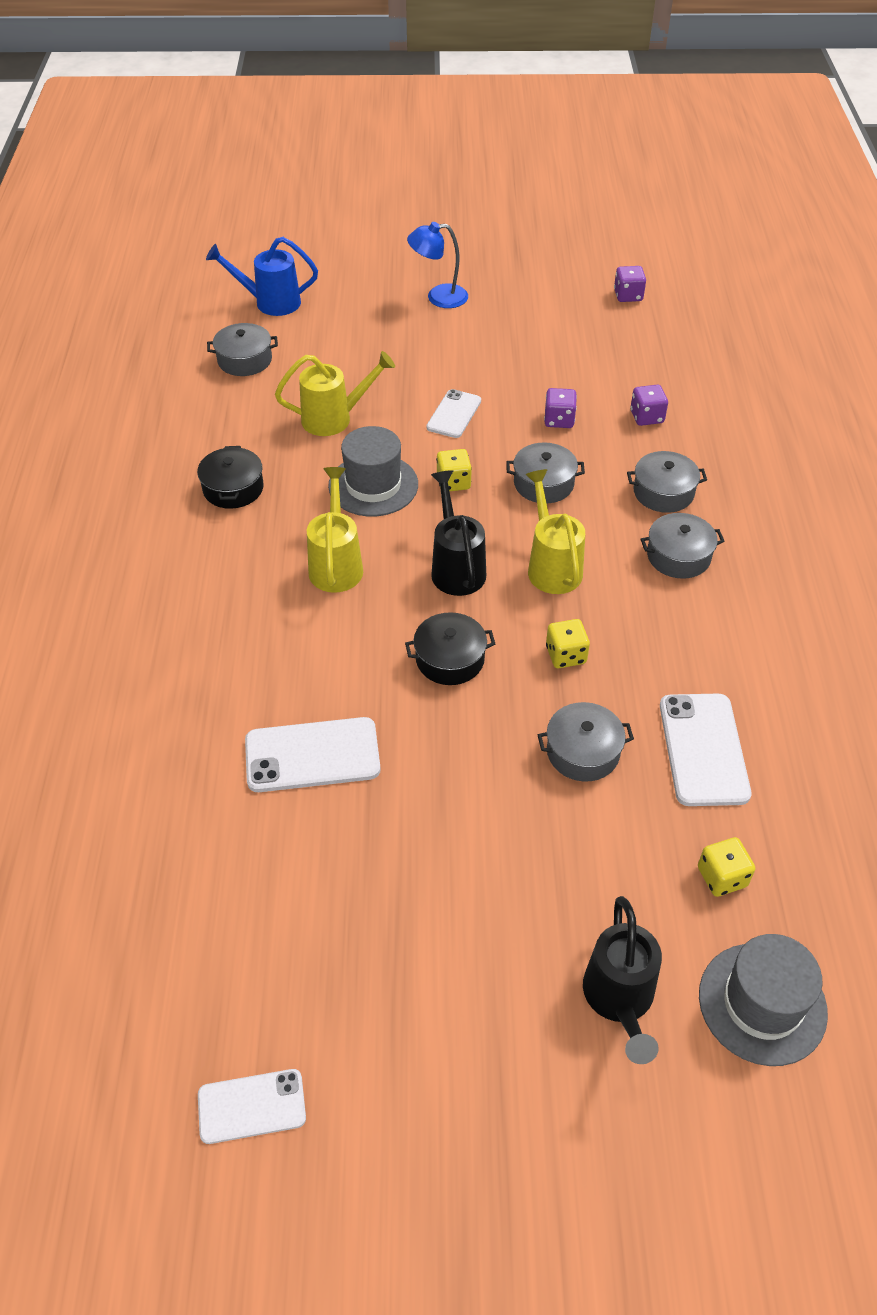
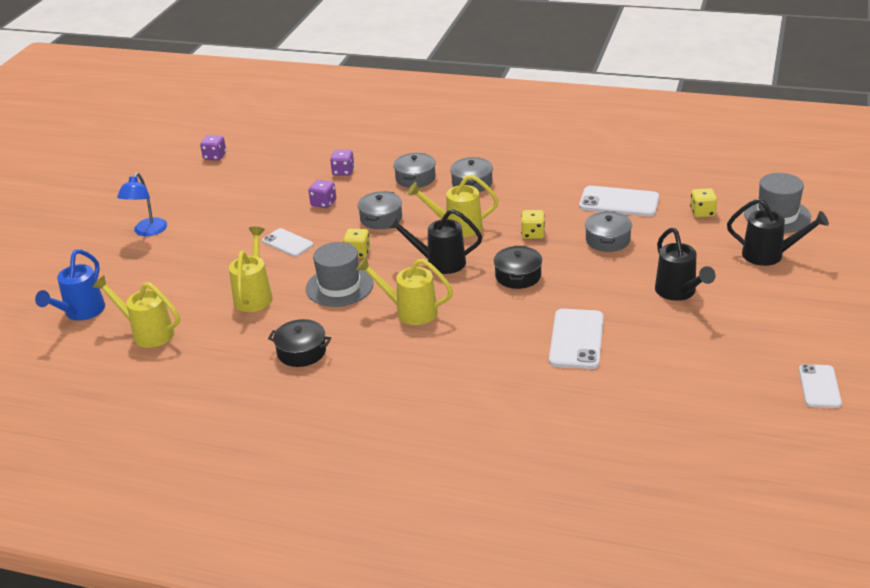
camera: 70 degrees left, 15 degrees down
grey pot [207,323,278,376] -> yellow watering can [92,275,180,348]
none -> black watering can [655,228,716,301]

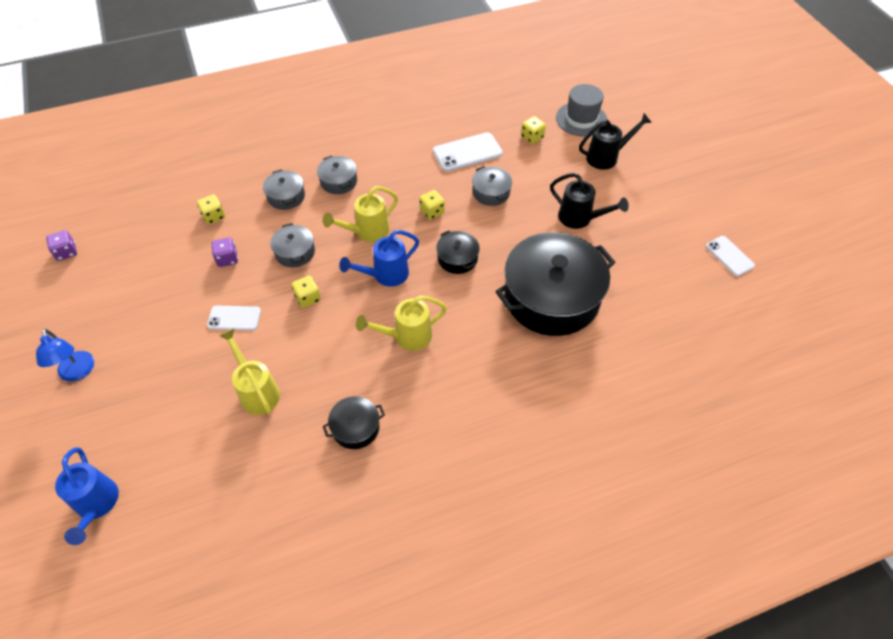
camera: 40 degrees left, 20 degrees up
yellow watering can [92,275,180,348] -> none
grey hat [306,242,374,307] -> none
purple dice [330,150,354,176] -> yellow dice [197,194,225,224]
black watering can [387,209,482,274] -> blue watering can [339,230,419,287]
white phone [549,309,604,369] -> black pot [496,232,616,336]

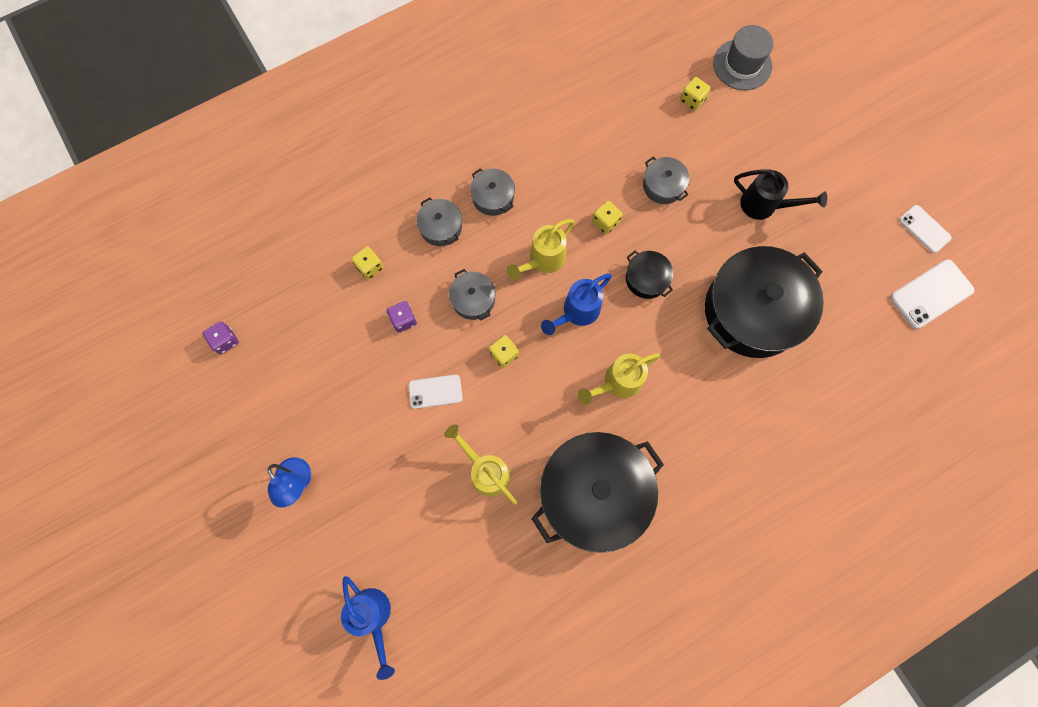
camera: 10 degrees left, 20 degrees up
black pot [323,396,385,449] -> black pot [531,432,664,553], size x2.27
white phone [433,132,503,172] -> white phone moved to [890,259,975,329]
black watering can [579,113,652,170] -> none

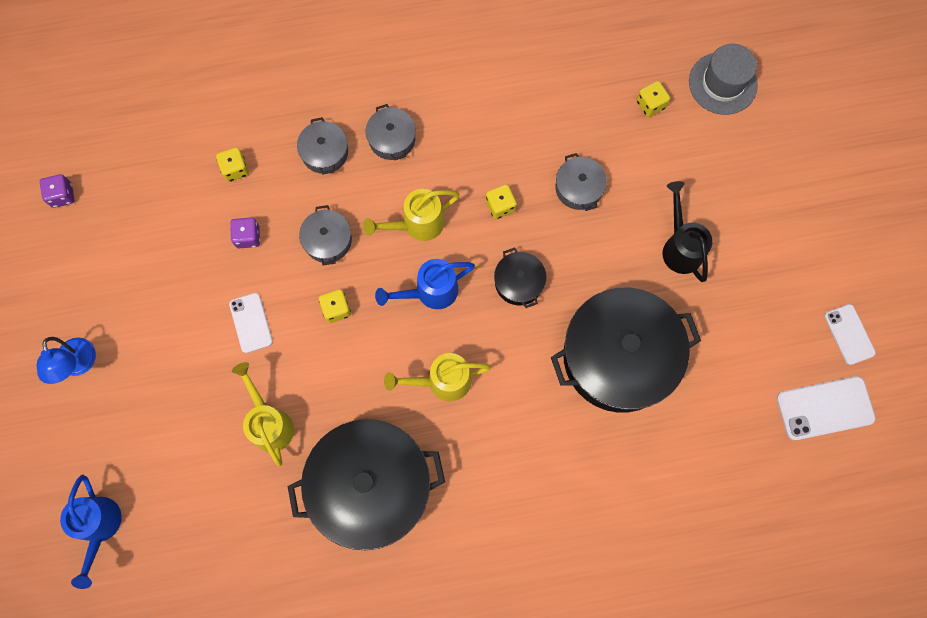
camera: 20 degrees right, 0 degrees up
white phone [408,375,463,409] -> white phone turned 60 degrees clockwise [229,293,273,353]
black watering can [734,169,827,220] -> black watering can turned 150 degrees counterclockwise [663,181,712,282]

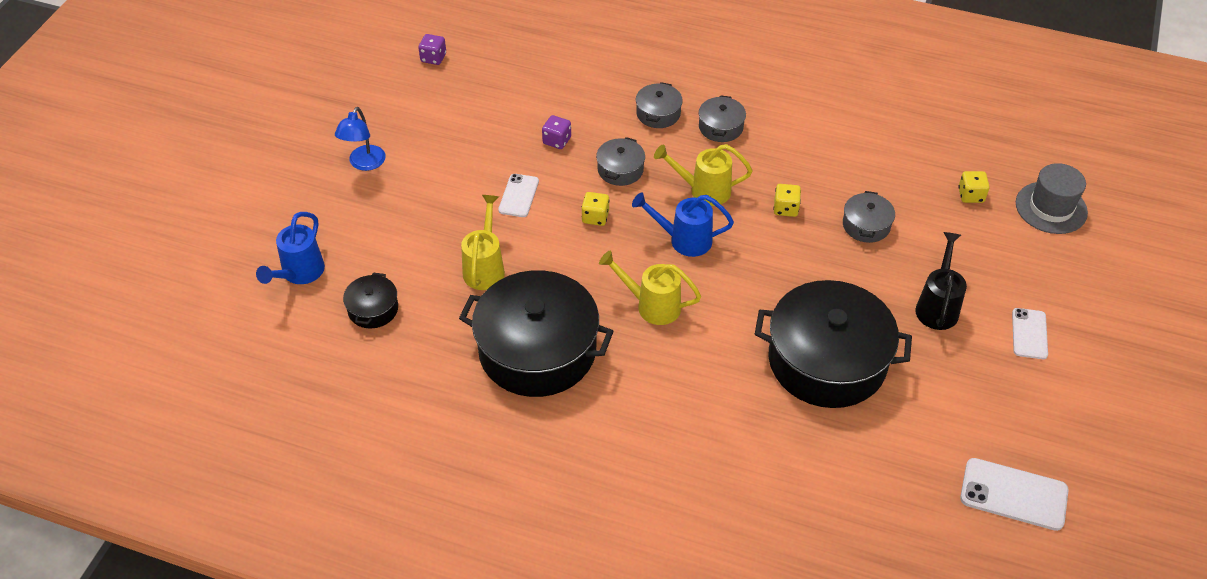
camera: 30 degrees right, 25 degrees down
yellow dice [216,147,249,182] -> none
black pot [494,247,547,308] -> black pot moved to [343,272,398,329]
white phone [824,304,876,365] -> white phone moved to [1012,308,1048,359]

